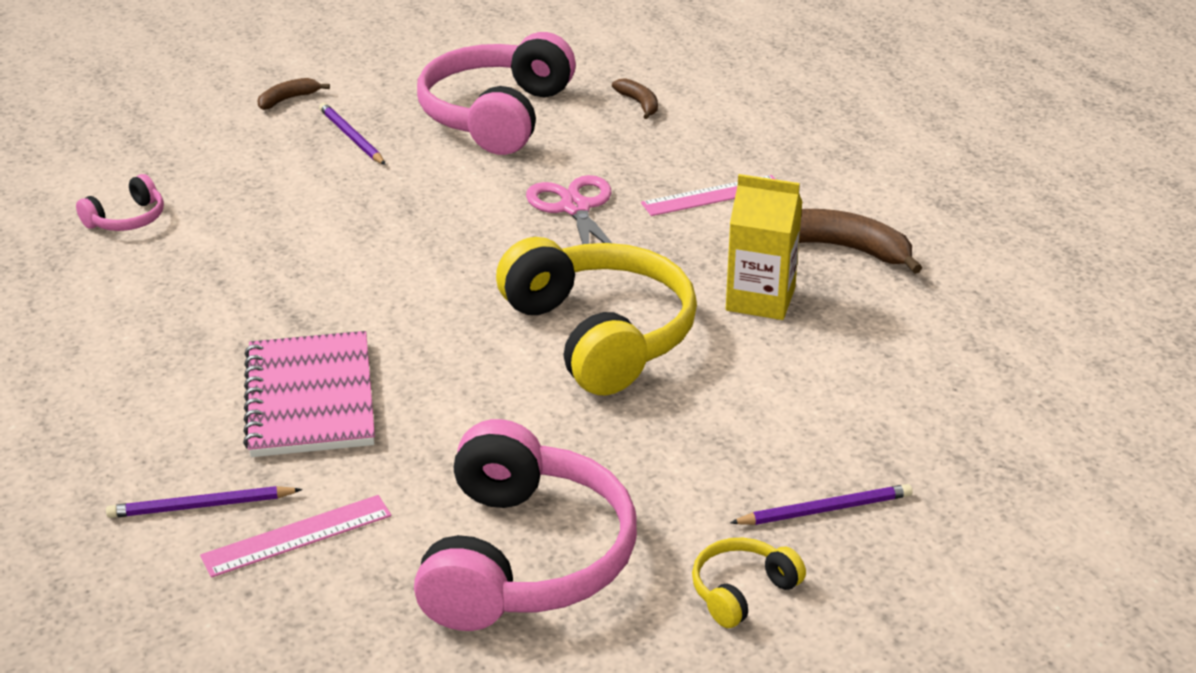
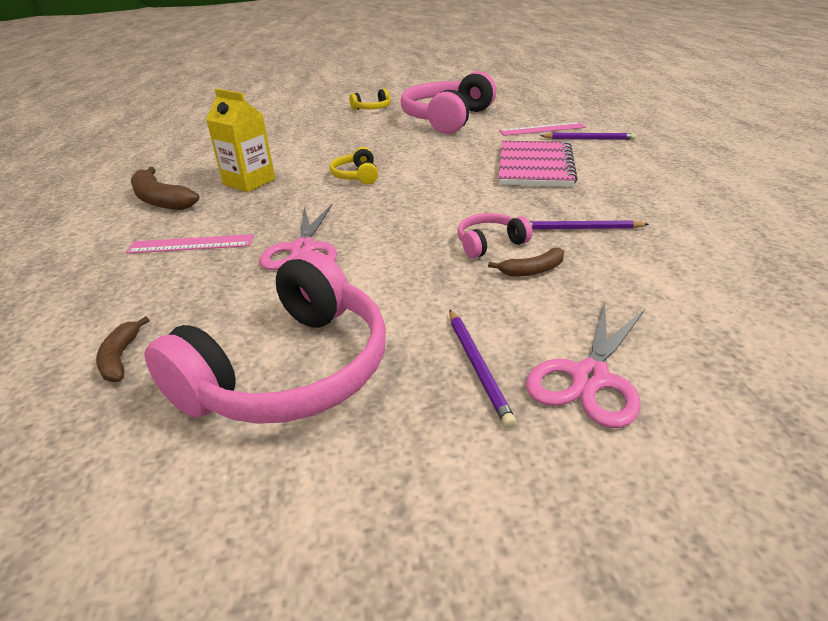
camera: 160 degrees left, 0 degrees up
pink headphones [76,174,164,231] -> pink headphones moved to [457,213,533,258]
brown banana [257,78,330,110] -> brown banana moved to [488,248,564,277]
yellow headphones [496,237,697,395] -> yellow headphones [329,147,378,184], size x0.45
purple pencil [730,484,913,525] -> purple pencil moved to [529,220,649,229]
none -> pink scissors [526,301,645,428]

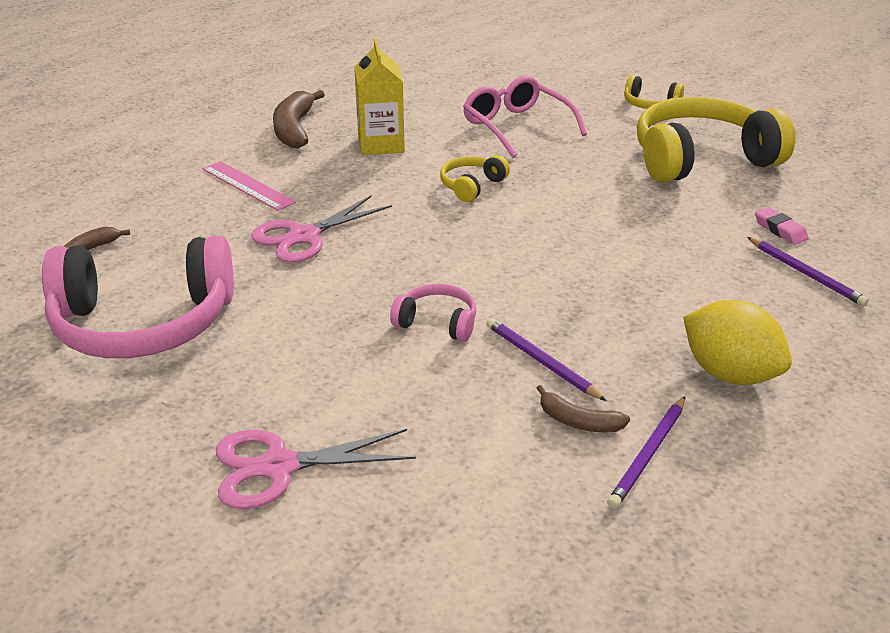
camera: 45 degrees right, 0 degrees up
pink headphones [400,71,496,134] -> yellow headphones [637,97,795,183]
purple pencil [449,309,516,428] -> purple pencil moved to [607,396,685,509]
brown banana [488,248,564,277] -> brown banana moved to [536,385,630,433]
pink notebook [498,141,578,187] -> none
pink ruler [499,122,586,136] -> pink eraser [755,207,809,245]
none -> pink glasses [463,76,587,158]
none -> yellow lemon [683,300,792,385]

